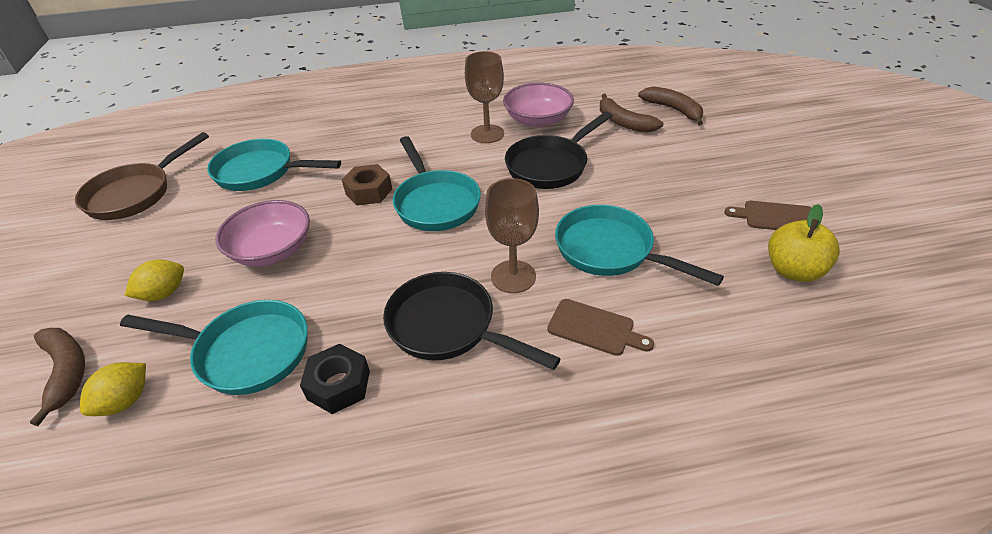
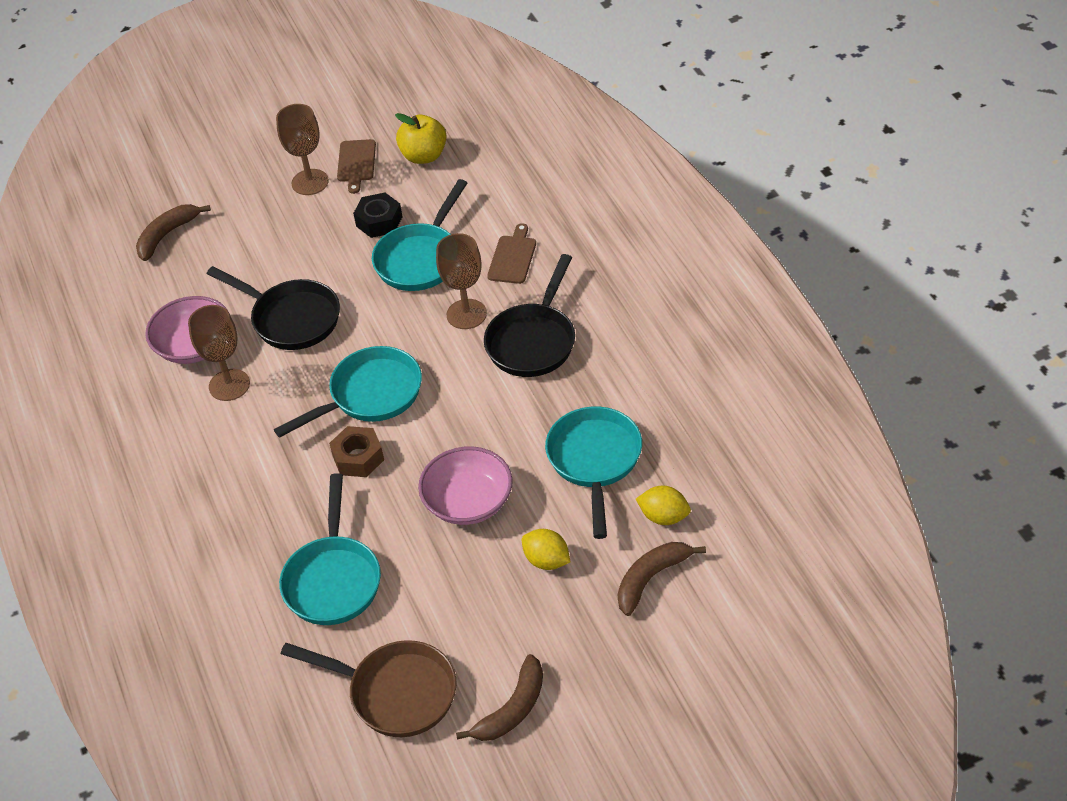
camera: 100 degrees left, 5 degrees up
black nut [300,344,370,414] -> black nut moved to [353,192,402,238]
brown banana [600,94,663,133] -> brown banana moved to [456,654,543,741]
none -> brown goblet [276,104,329,195]

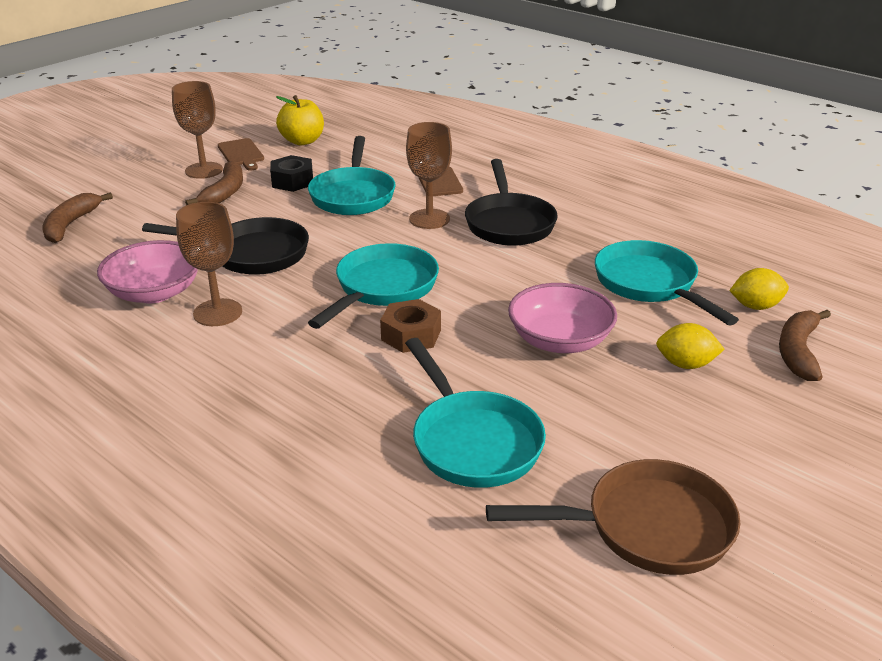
camera: 30 degrees left, 15 degrees down
brown banana [456,654,543,741] -> brown banana moved to [185,161,243,205]

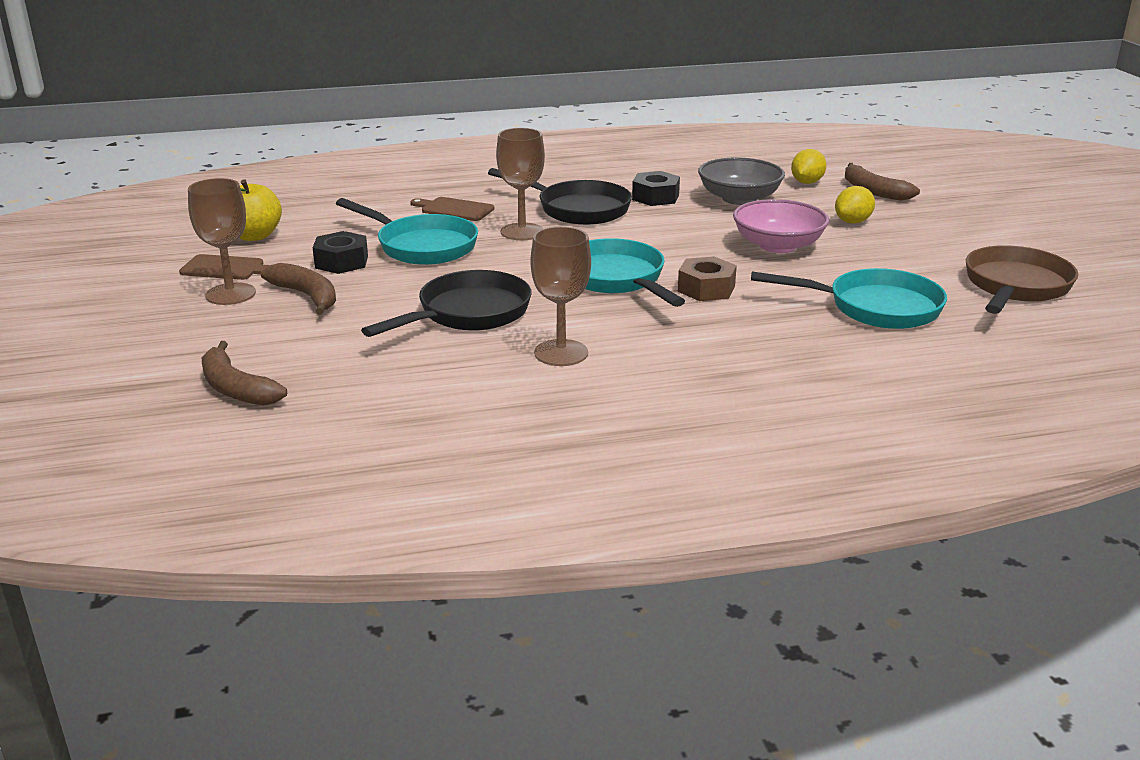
camera: 55 degrees left, 5 degrees down
pink bowl [97,240,198,303] -> none
turquoise pan [595,240,739,326] -> grey bowl [698,157,785,205]
none -> black nut [632,171,680,206]

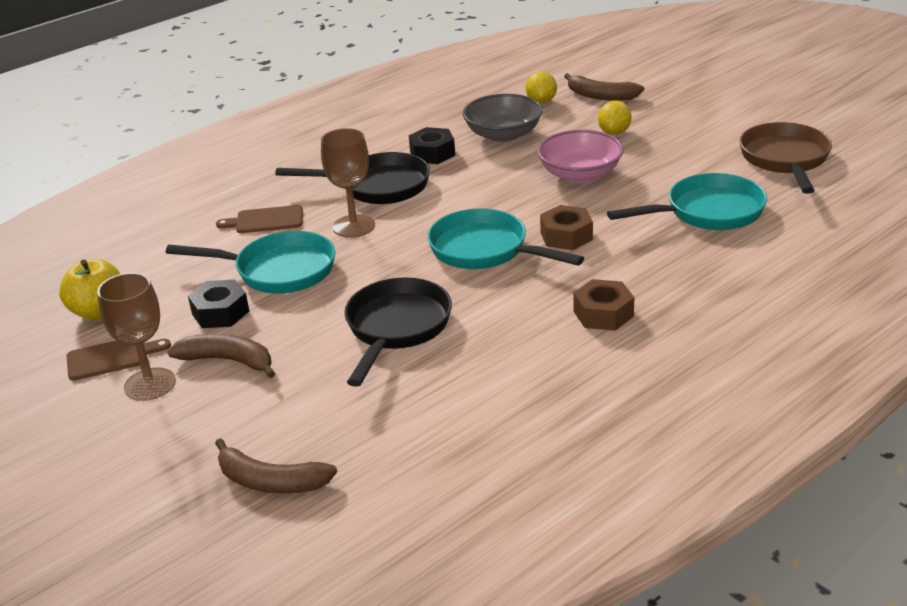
camera: 25 degrees left, 5 degrees up
brown goblet [531,226,591,366] -> none
none -> brown nut [573,279,634,331]

